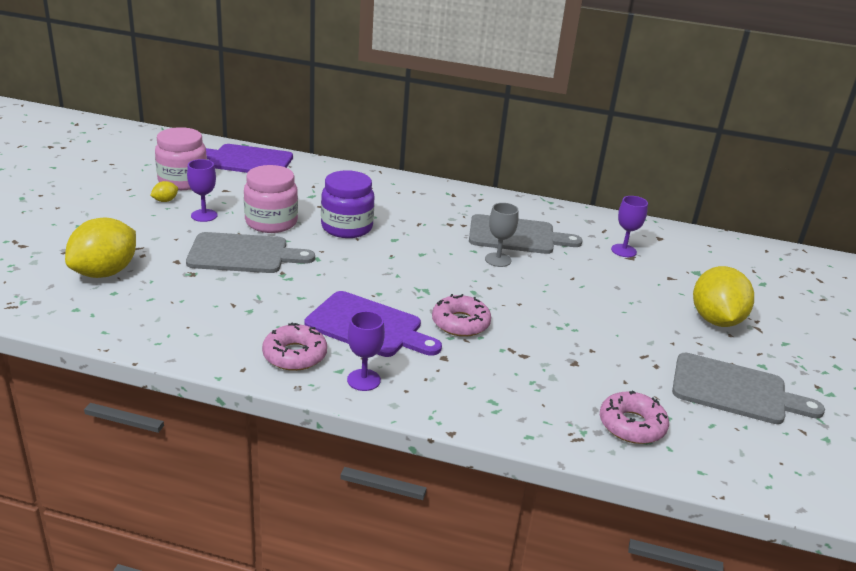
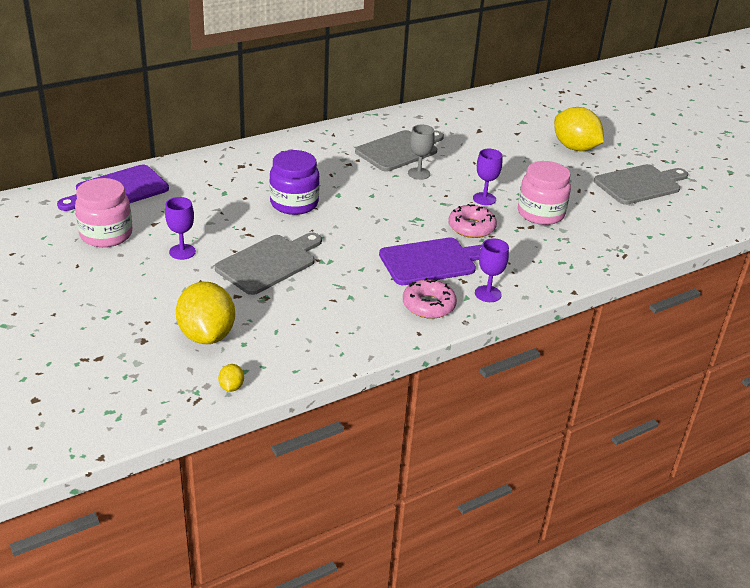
camera: 45 degrees left, 5 degrees up
yellow lemon [150,181,178,202] -> yellow lemon moved to [218,364,244,392]
pink jar [244,165,298,233] -> pink jar moved to [518,161,571,225]
pink donut [600,390,669,444] -> none
purple goblet [611,196,648,257] -> purple goblet moved to [473,149,502,205]

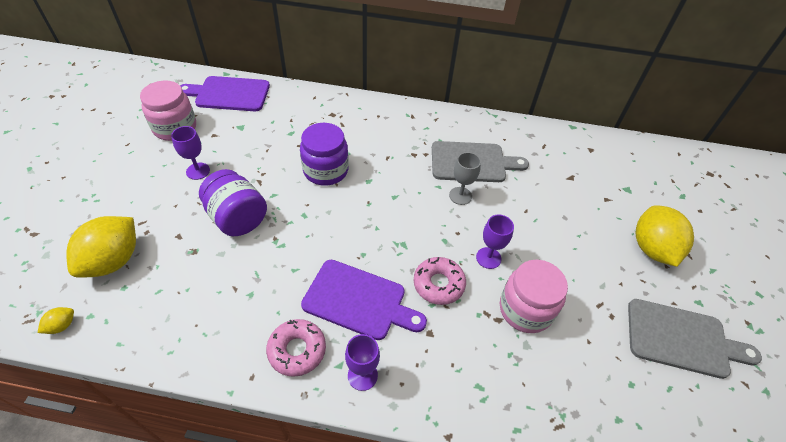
camera: 40 degrees right, 15 degrees up
grey cutting board [215,233,322,295] -> purple jar [199,169,267,236]

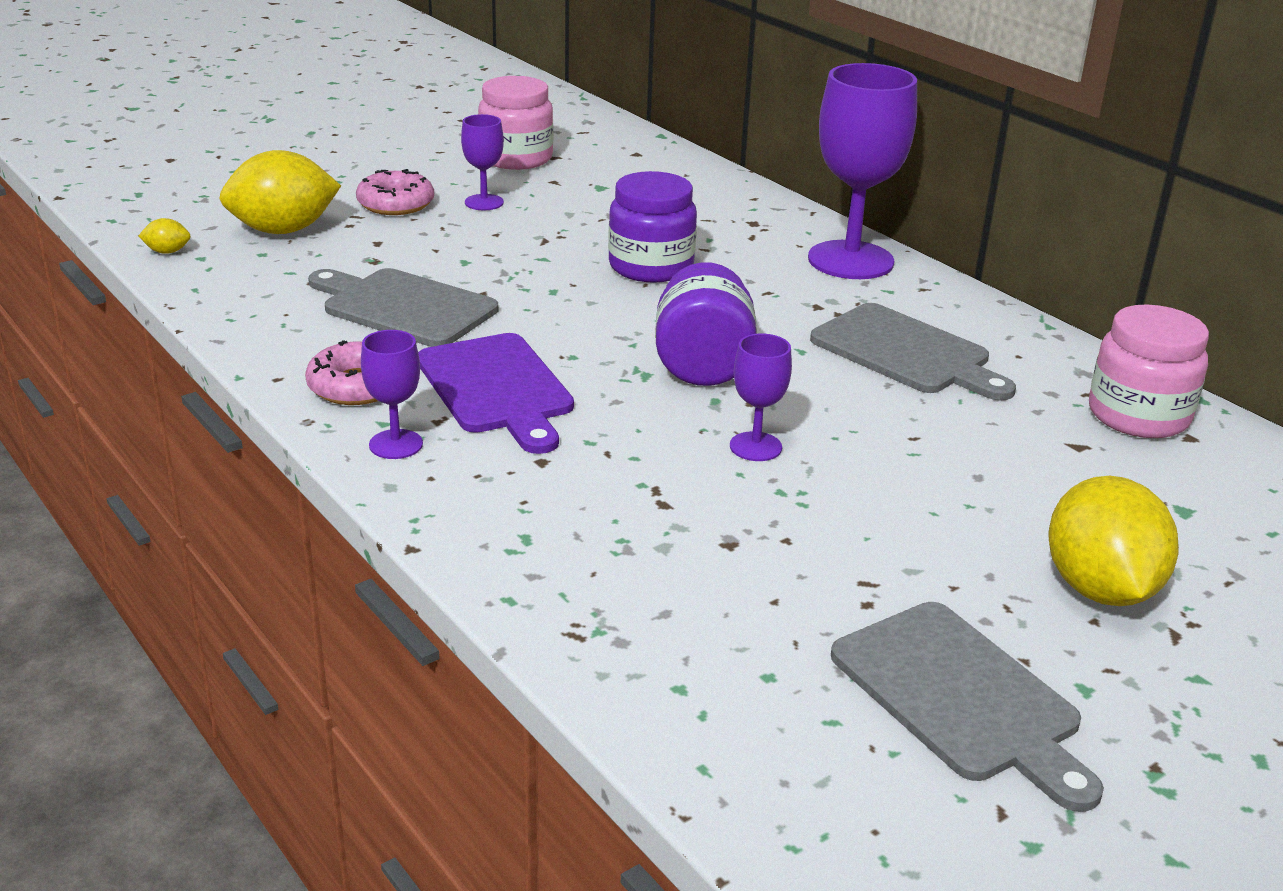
camera: 45 degrees right, 20 degrees down
purple cutting board [180,76,270,111] -> none
purple jar [199,169,267,236] -> purple jar moved to [655,262,757,386]
pink donut [414,257,466,305] -> pink donut moved to [356,169,434,215]
grey goblet [449,152,481,205] -> none
pink jar [500,260,568,333] -> pink jar moved to [1089,305,1209,438]
yellow lemon [636,205,694,267] -> yellow lemon turned 45 degrees counterclockwise [1048,476,1179,606]
none -> grey cutting board [308,268,498,347]
none -> purple goblet [808,63,917,279]

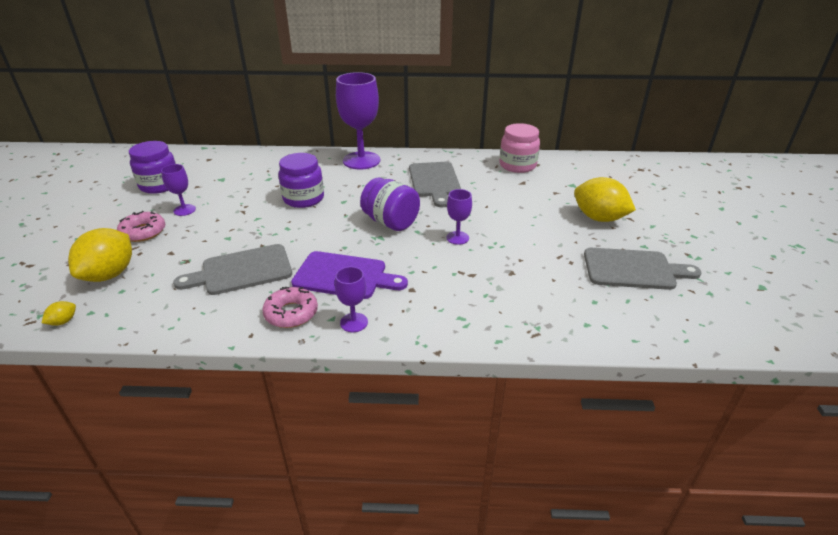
camera: 50 degrees left, 5 degrees up
pink jar [478,76,553,170] -> purple jar [129,141,176,194]
grey cutting board [810,303,1016,401] -> grey cutting board turned 90 degrees clockwise [409,162,461,207]

